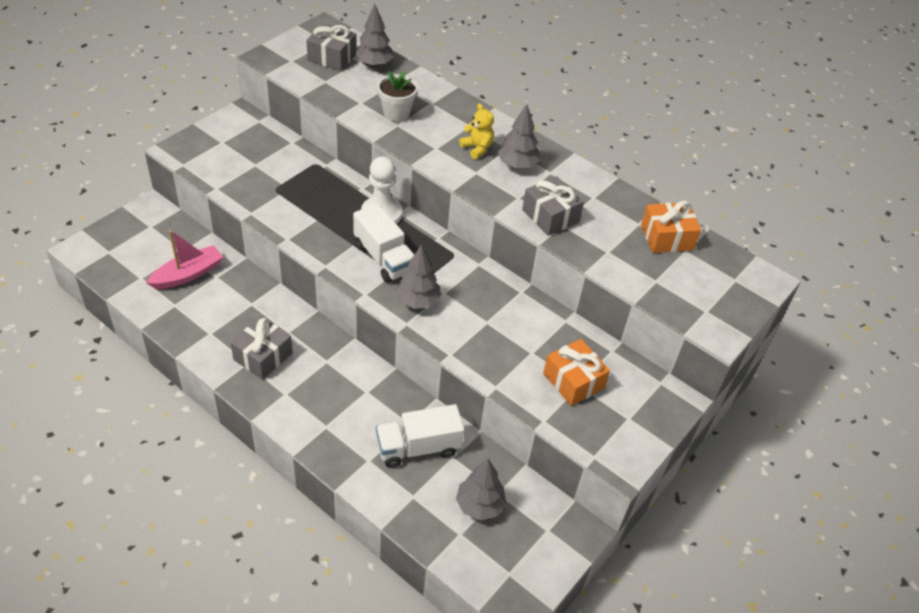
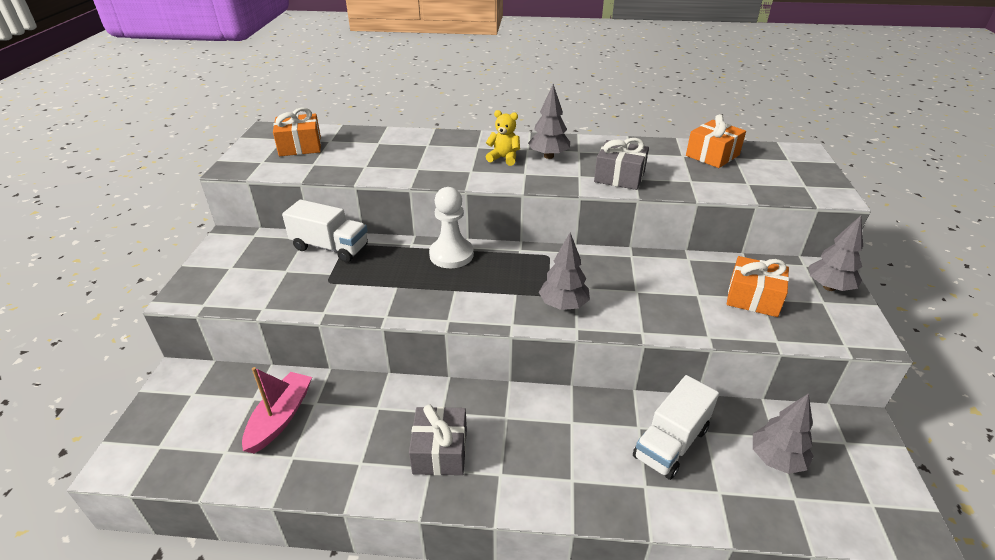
camera: 30 degrees left, 10 degrees down
grey gift [306,23,357,71] -> orange gift [273,107,321,156]
white truck [353,203,414,283] -> white truck moved to [282,199,368,262]
grey tree [355,4,394,67] -> grey tree moved to [809,216,863,291]
white flower pot [377,71,418,122] -> none

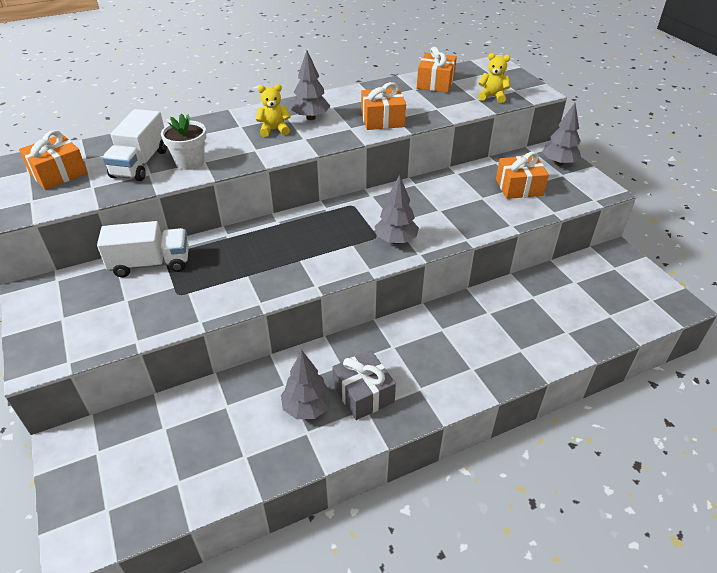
camera: 30 degrees left, 5 degrees up
pink boat [242,367,312,454] -> none
white pawn [429,187,474,268] -> none
grey gift [594,138,649,190] -> orange gift [361,82,406,130]
white truck [633,375,719,480] -> white truck moved to [102,109,167,181]
grey tree [753,393,814,474] -> grey tree moved to [281,350,332,419]
none -> white flower pot [161,113,206,170]
none -> yellow teddy bear [478,53,510,103]

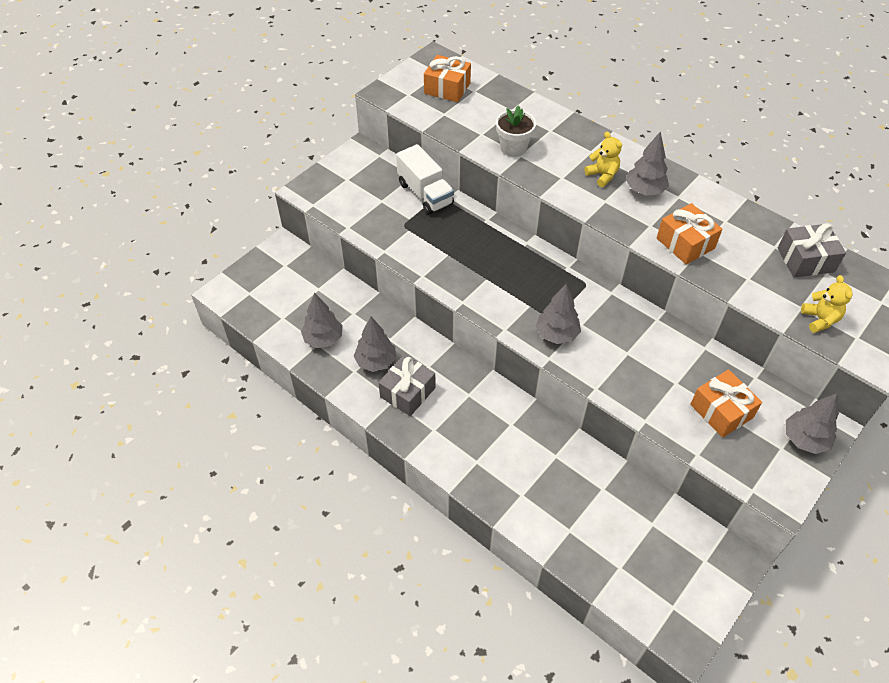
camera: 65 degrees right, 10 degrees up
white truck [102,109,167,181] -> none
orange gift [417,47,457,93] -> grey gift [778,223,846,278]
none -> grey tree [301,293,343,348]

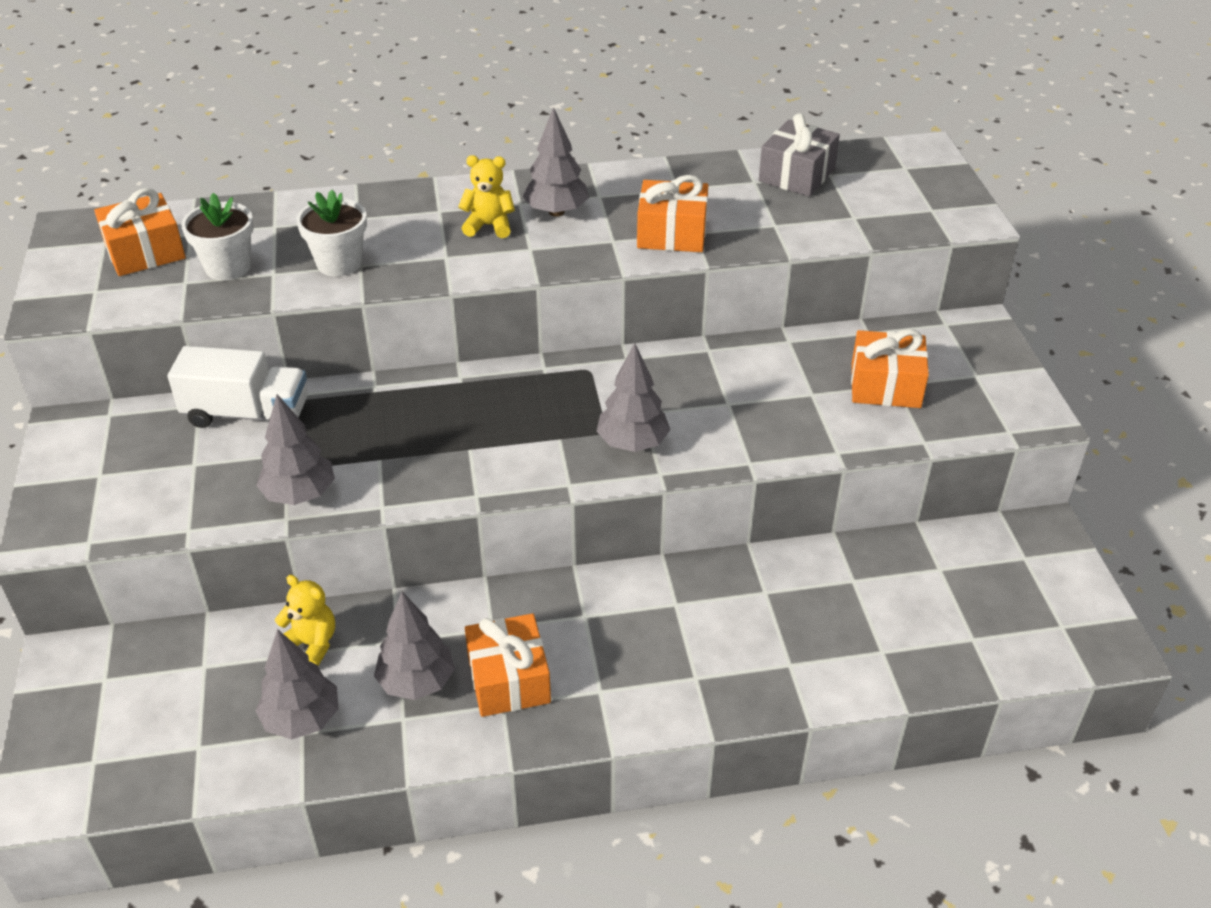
camera: 50 degrees left, 10 degrees down
grey gift [378,354,436,416] -> orange gift [465,613,551,717]
grey tree [786,393,839,454] -> grey tree moved to [256,394,335,505]
yellow teddy bear [801,275,852,333] -> yellow teddy bear moved to [275,575,335,666]
none -> white flower pot [181,193,254,280]

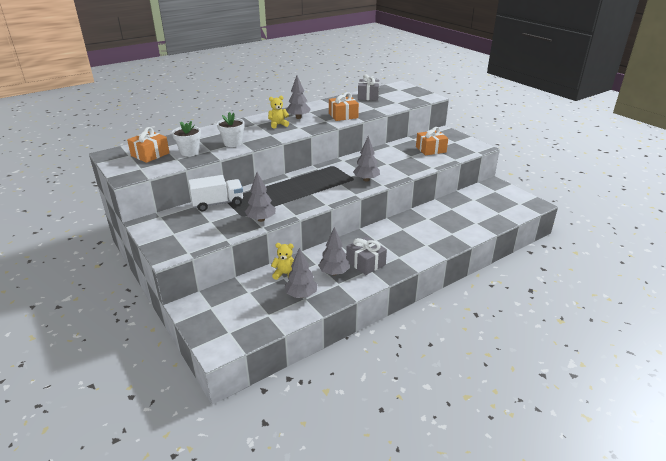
camera: 25 degrees left, 10 degrees down
orange gift [465,613,551,717] -> grey gift [346,236,387,275]

